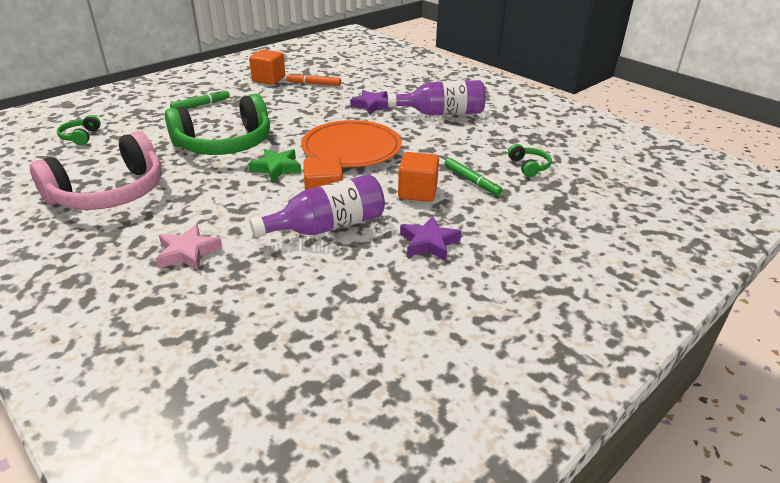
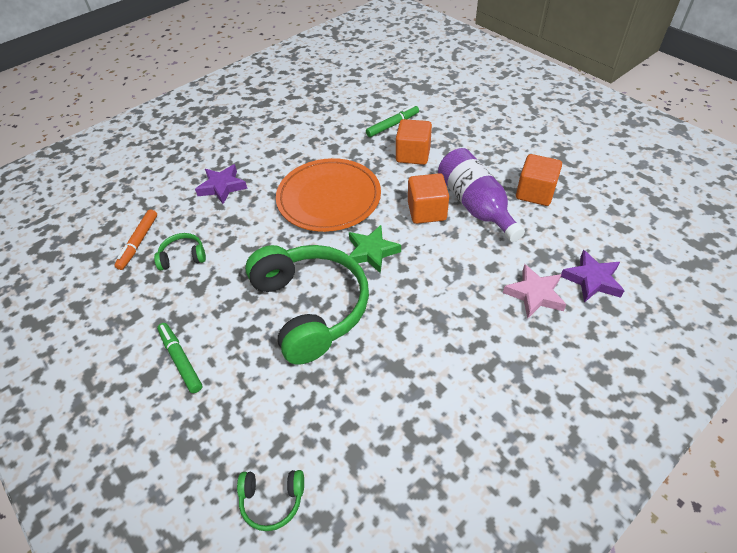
camera: 85 degrees left, 15 degrees up
pink headphones [30,131,162,210] -> none
orange cube [249,49,285,85] -> orange cube moved to [516,154,562,206]
purple bottle [388,80,486,116] -> none
purple star [400,216,462,261] -> purple star moved to [561,250,624,303]
green headphones [508,144,552,177] -> green headphones moved to [154,233,206,270]

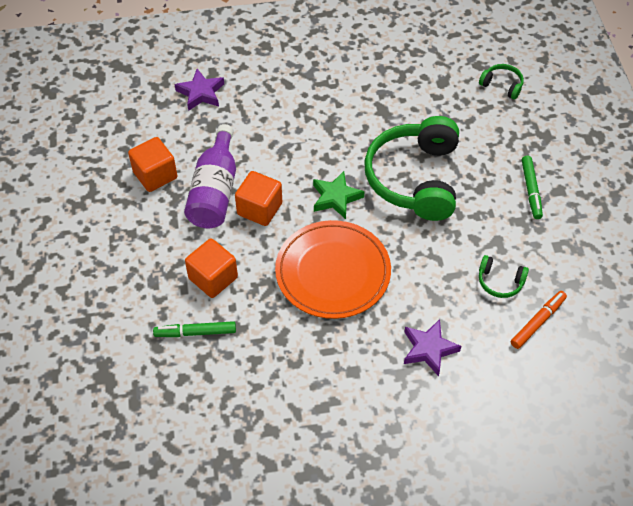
camera: 150 degrees left, 5 degrees up
pink star [503,264,566,319] -> none

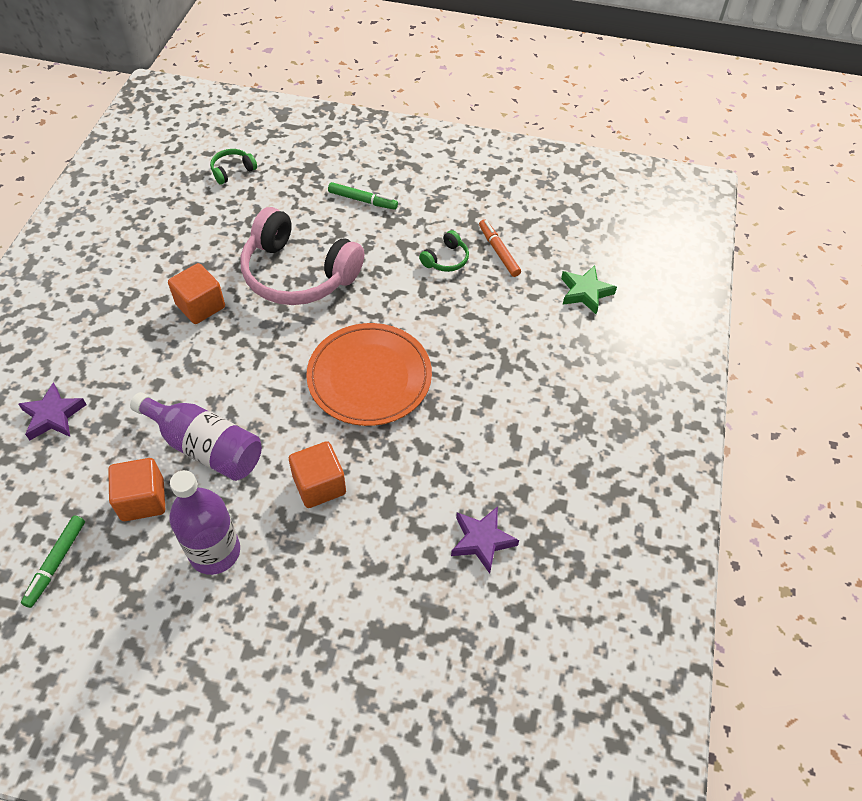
camera: 70 degrees left, 0 degrees up
green marker [153,321,236,337] -> green marker moved to [21,515,85,608]
orange cube [235,171,282,226] -> orange cube moved to [168,263,225,324]
green star [313,171,365,219] -> green star moved to [561,265,617,314]
green headphones [364,116,459,221] -> pink headphones [240,207,364,305]
purple star [404,319,461,376] -> purple star moved to [451,506,519,574]
none -> purple bottle [169,470,240,575]

